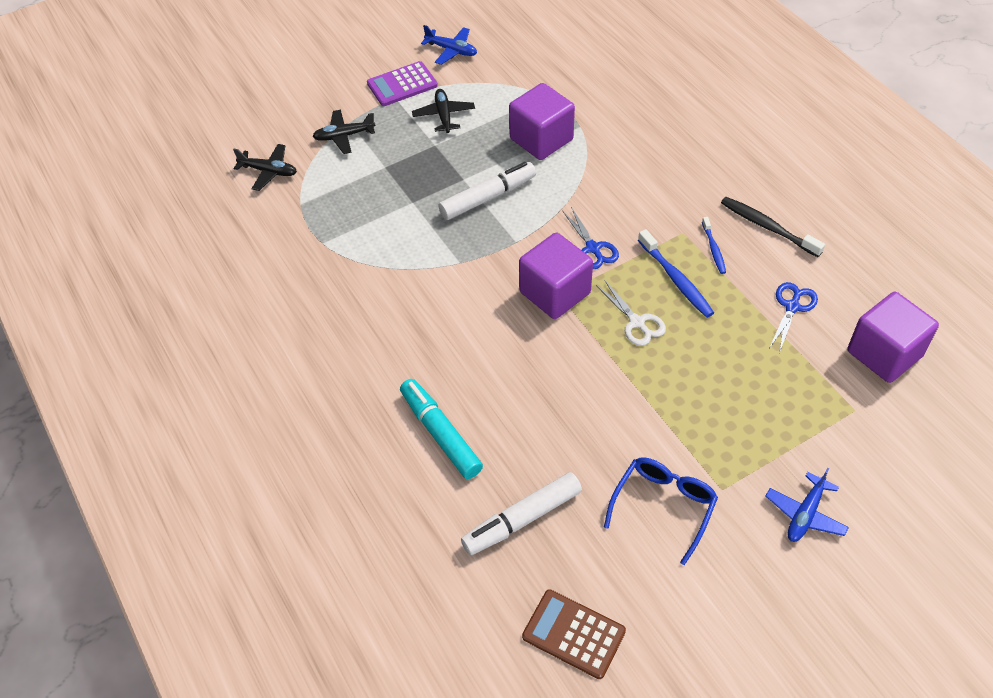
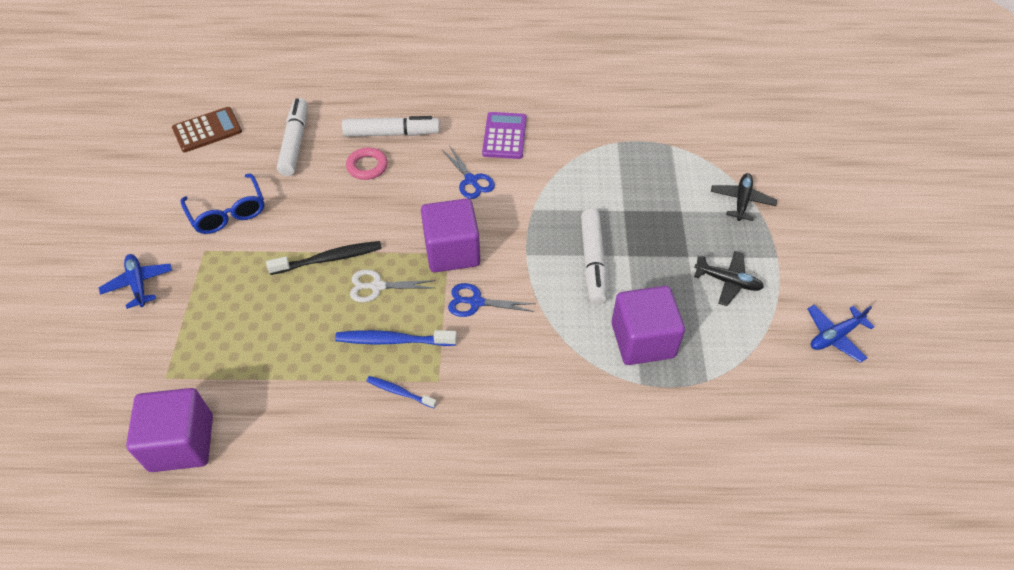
camera: 120 degrees right, 0 degrees up
black plane [233,144,297,191] -> none
purple calculator [367,61,438,106] -> purple calculator moved to [482,112,527,159]
turquoise marker [400,379,483,479] -> white marker [342,116,440,137]
black toothbrush [721,197,825,257] -> black toothbrush moved to [266,241,382,275]
blue scissors [770,282,818,353] -> blue scissors moved to [442,147,495,199]
none -> pink ring [346,148,388,180]

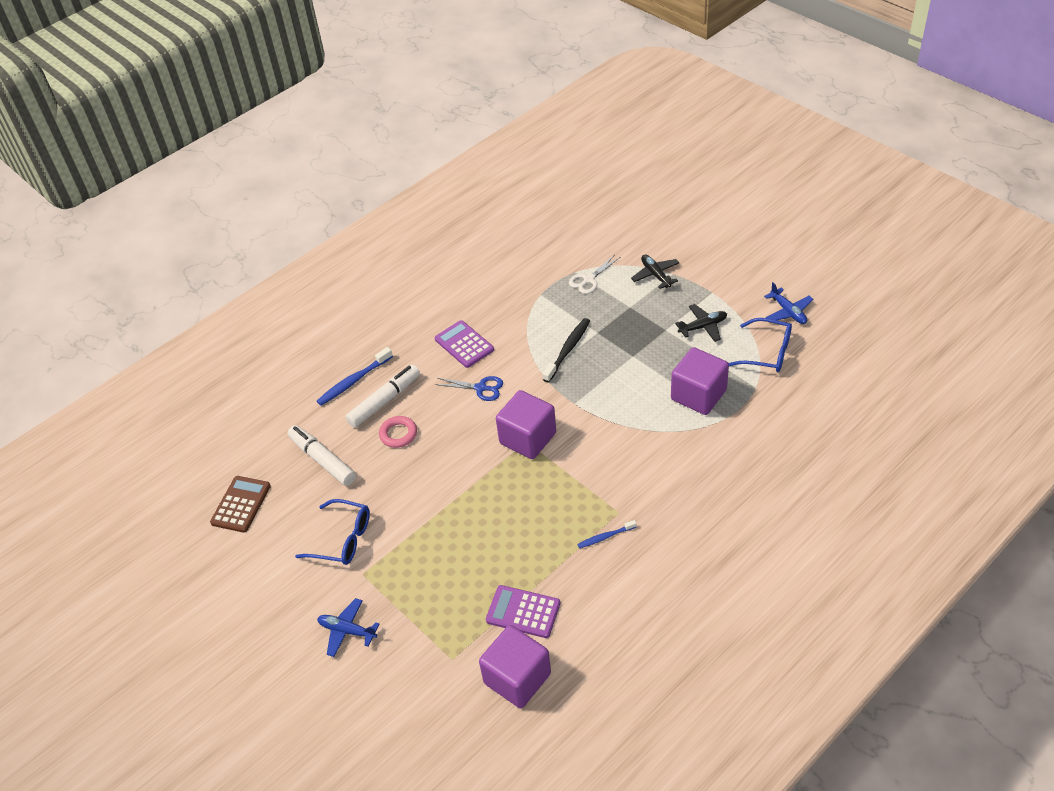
camera: 40 degrees left, 5 degrees down
black toothbrush [266,241,382,275] -> black toothbrush moved to [543,318,590,383]
blue toothbrush [335,330,457,346] -> blue toothbrush moved to [317,347,393,406]
white scissors [350,269,436,302] -> white scissors moved to [569,255,620,294]
blue scissors [448,283,536,317] -> none
white marker [581,209,607,305] -> none
blue plane [807,305,875,363] -> blue plane turned 45 degrees counterclockwise [764,282,814,324]
none -> purple calculator [486,585,560,638]
none -> blue glasses [729,318,792,372]

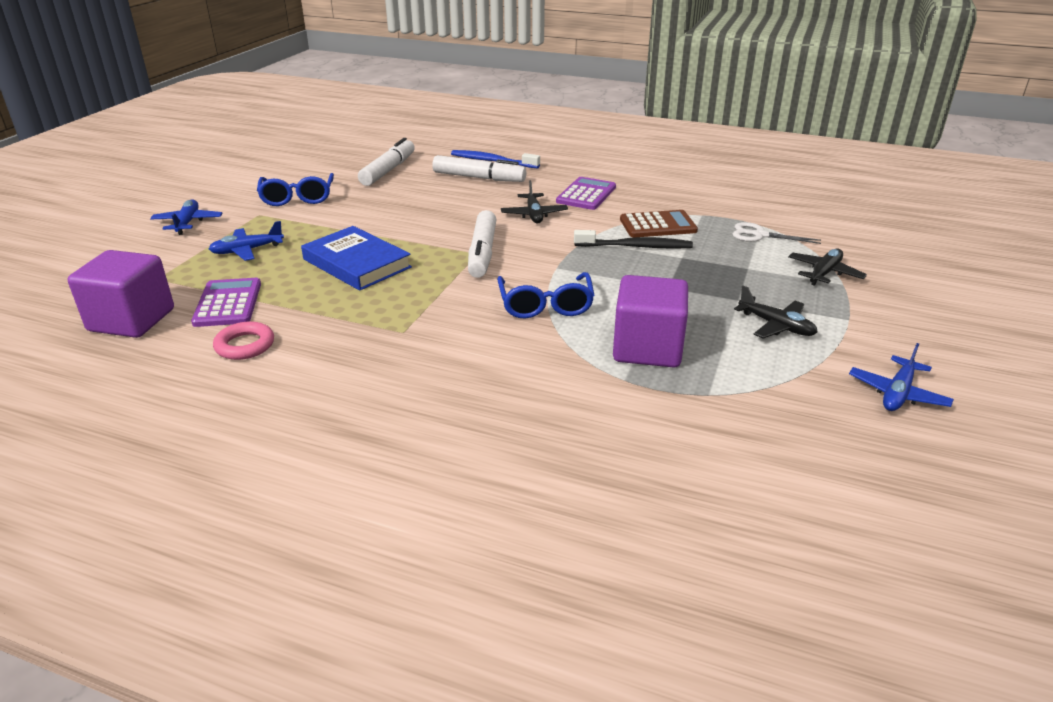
camera: 60 degrees right, 15 degrees down
brown calculator [210,476,271,533] -> brown calculator moved to [620,210,698,238]
pink ring [379,416,417,448] -> pink ring moved to [213,322,274,360]
blue scissors [435,376,503,401] -> black plane [501,180,568,223]
purple cube [496,390,556,459] -> white marker [468,210,497,278]
blue toothbrush [577,520,637,548] -> none
blue glasses [729,318,792,372] -> blue glasses moved to [497,272,594,318]
none -> blue plane [209,221,284,261]
none -> blue book [301,226,412,291]

